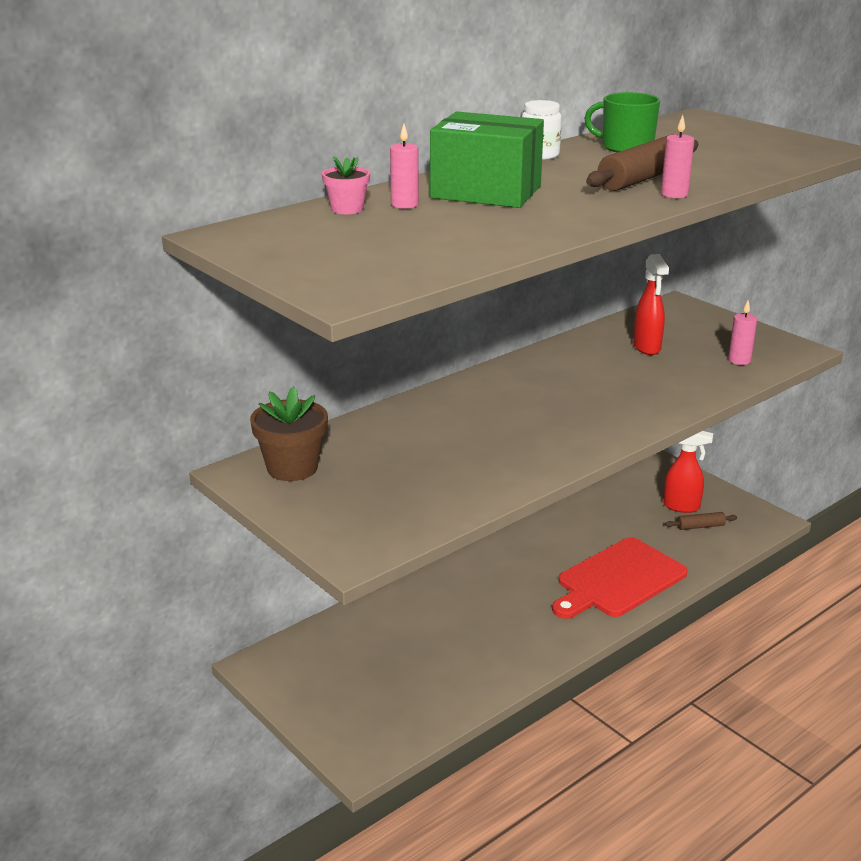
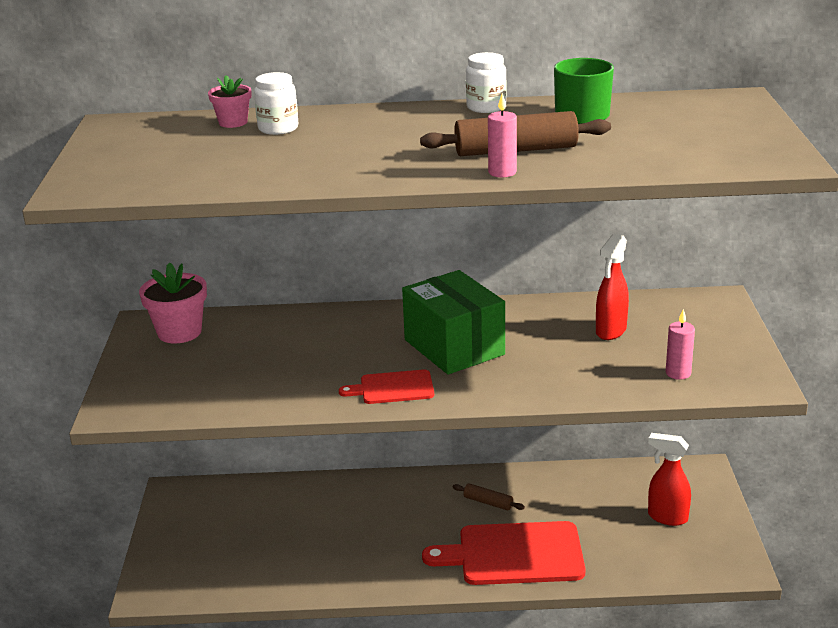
camera: 40 degrees right, 0 degrees up
brown flower pot [250,386,328,481] -> pink flower pot [139,262,207,343]
pink candle [390,124,419,209] -> white jar [254,72,298,135]
green box [430,111,544,208] -> green box moved to [402,270,505,375]
red spray bottle [663,431,713,513] -> red spray bottle turned 150 degrees clockwise [648,433,691,526]
brown rolling pin [665,512,737,530] -> brown rolling pin moved to [453,483,525,511]
none -> red cutting board [339,369,434,404]

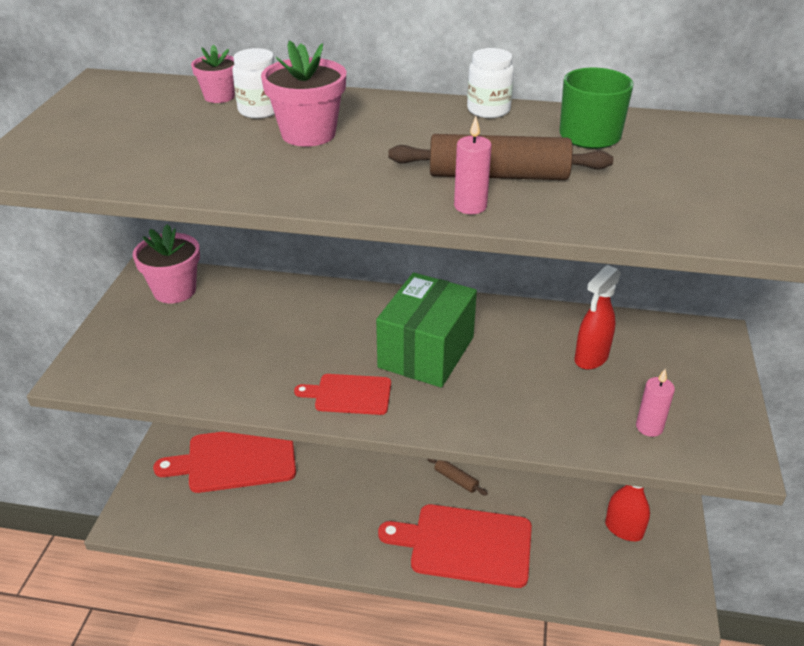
camera: 10 degrees right, 10 degrees up
green box [402,270,505,375] -> green box turned 45 degrees clockwise [376,273,477,388]
none -> red cutting board [153,432,296,493]
none -> pink flower pot [261,40,346,147]

